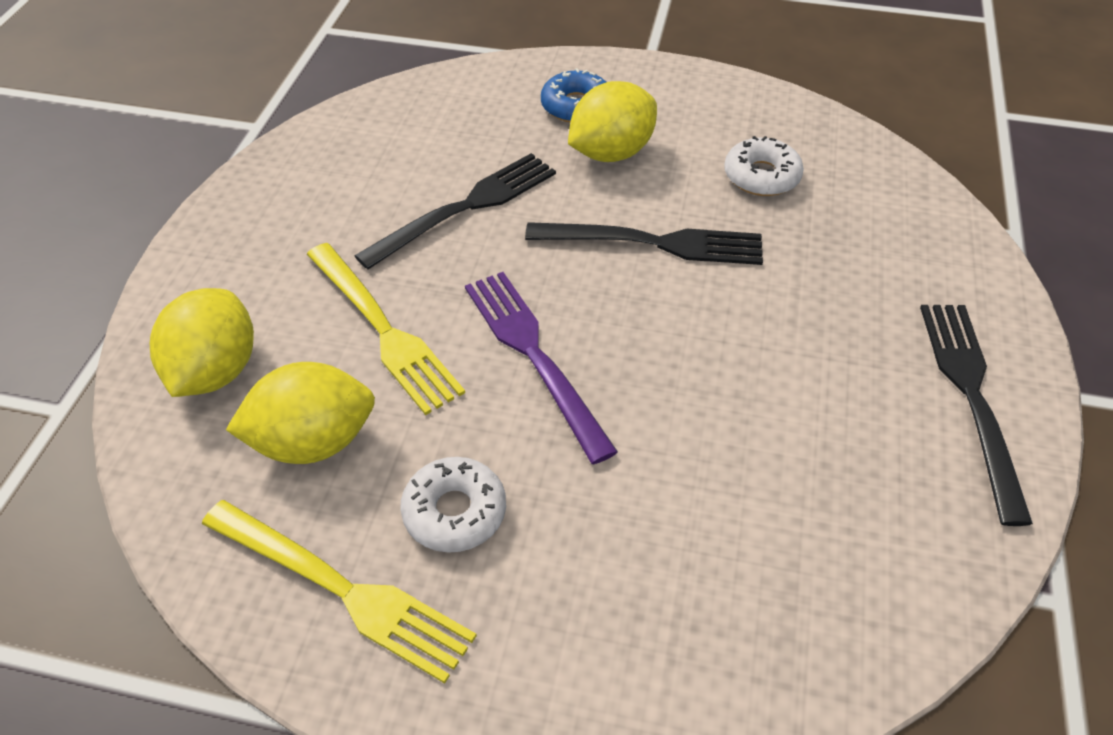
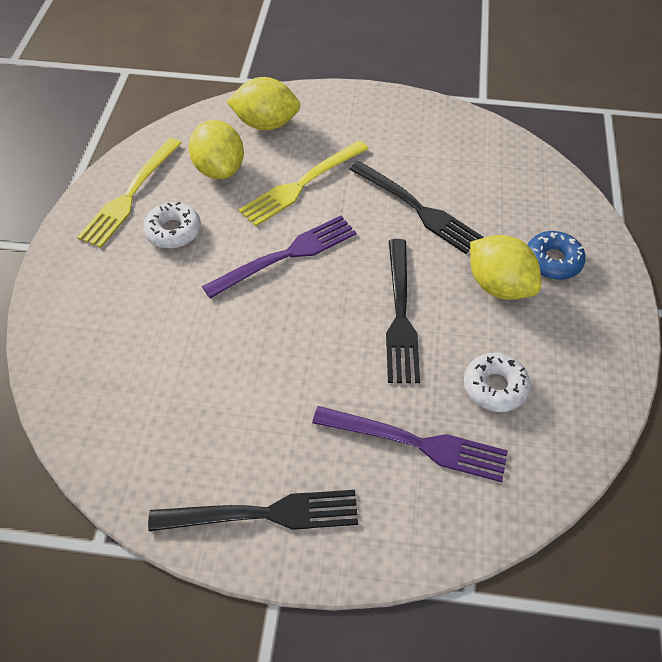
camera: 85 degrees right, 5 degrees up
none -> purple fork [312,406,508,482]

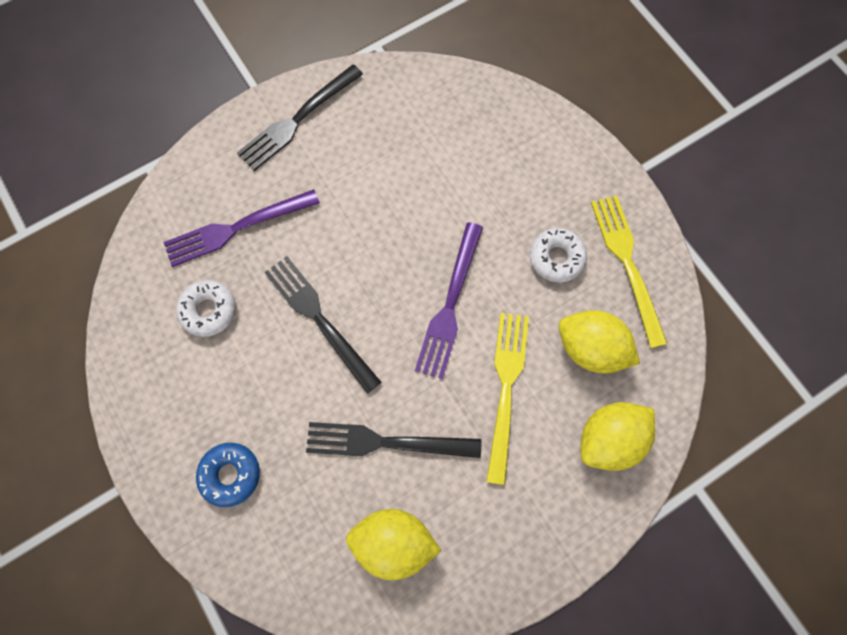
camera: 140 degrees right, 20 degrees up
yellow lemon [470,235,541,300] -> yellow lemon moved to [346,509,441,580]

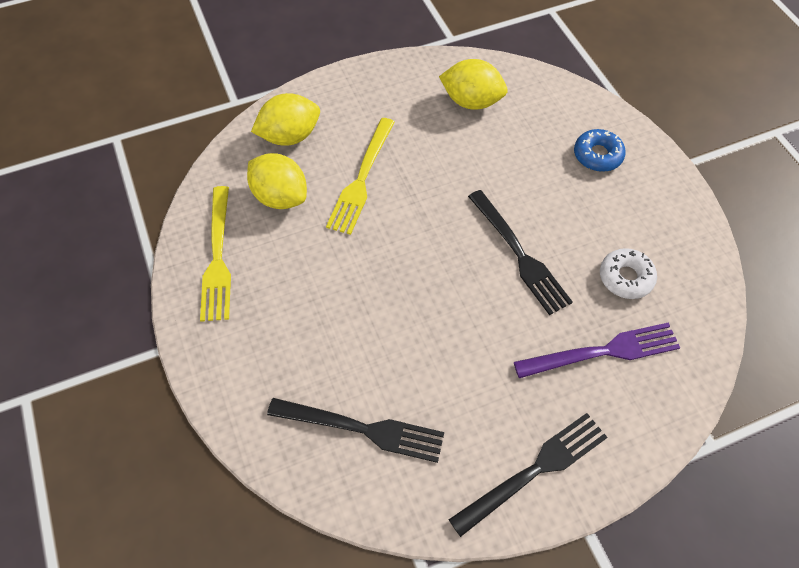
camera: 170 degrees left, 15 degrees down
black fork [306,422,481,458] -> black fork moved to [267,398,444,463]
purple fork [415,222,483,379] -> none
white donut [530,228,587,283] -> none

